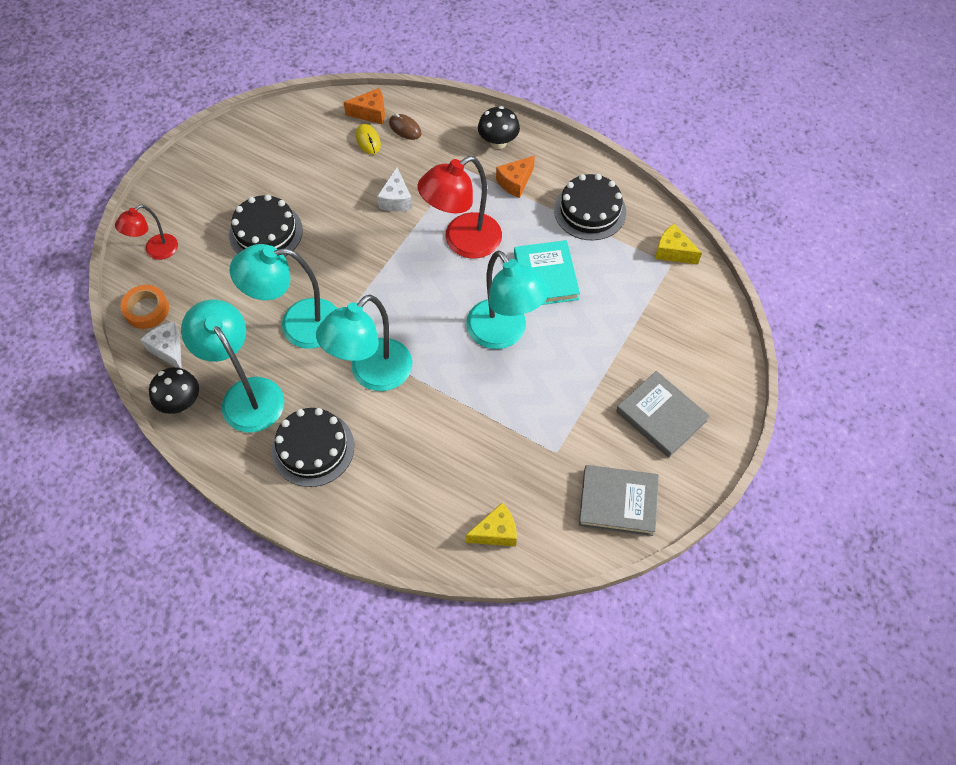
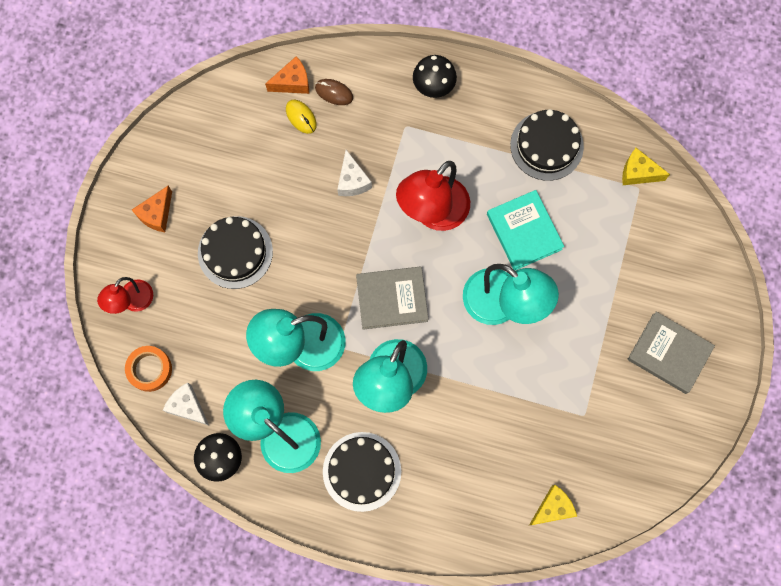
camera: 15 degrees left, 15 degrees up
orange cheese [496,156,535,198] -> orange cheese moved to [132,186,172,232]
grey book [579,465,659,536] -> grey book moved to [356,267,428,330]

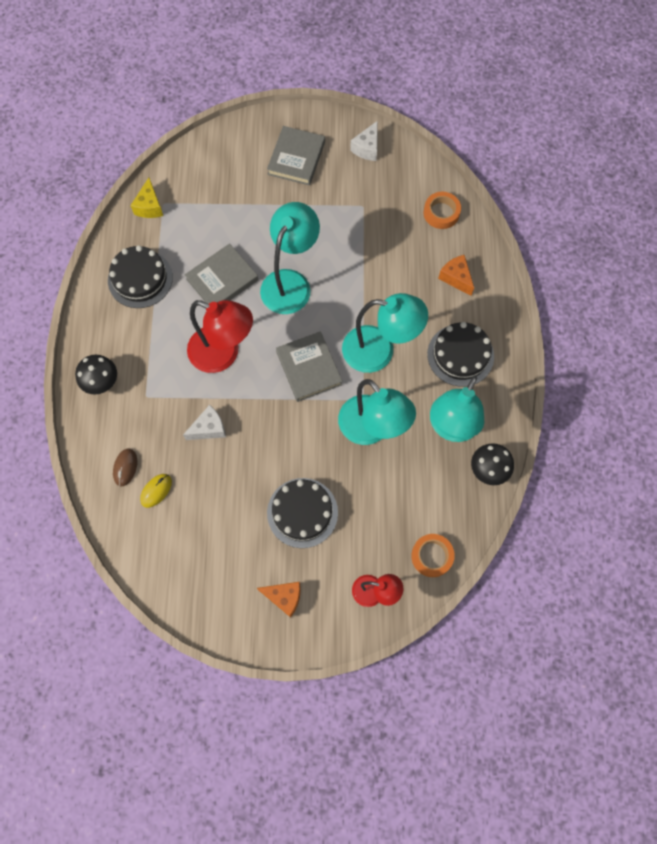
camera: 105 degrees left, 5 degrees down
white cheese [163,383,209,425] -> white cheese moved to [350,121,378,161]
orange cheese [265,56,309,94] -> orange cheese moved to [438,255,474,296]
turquoise book [487,190,564,271] -> grey book [185,243,258,304]
yellow cheese [529,485,577,525] -> orange tape [424,192,461,229]

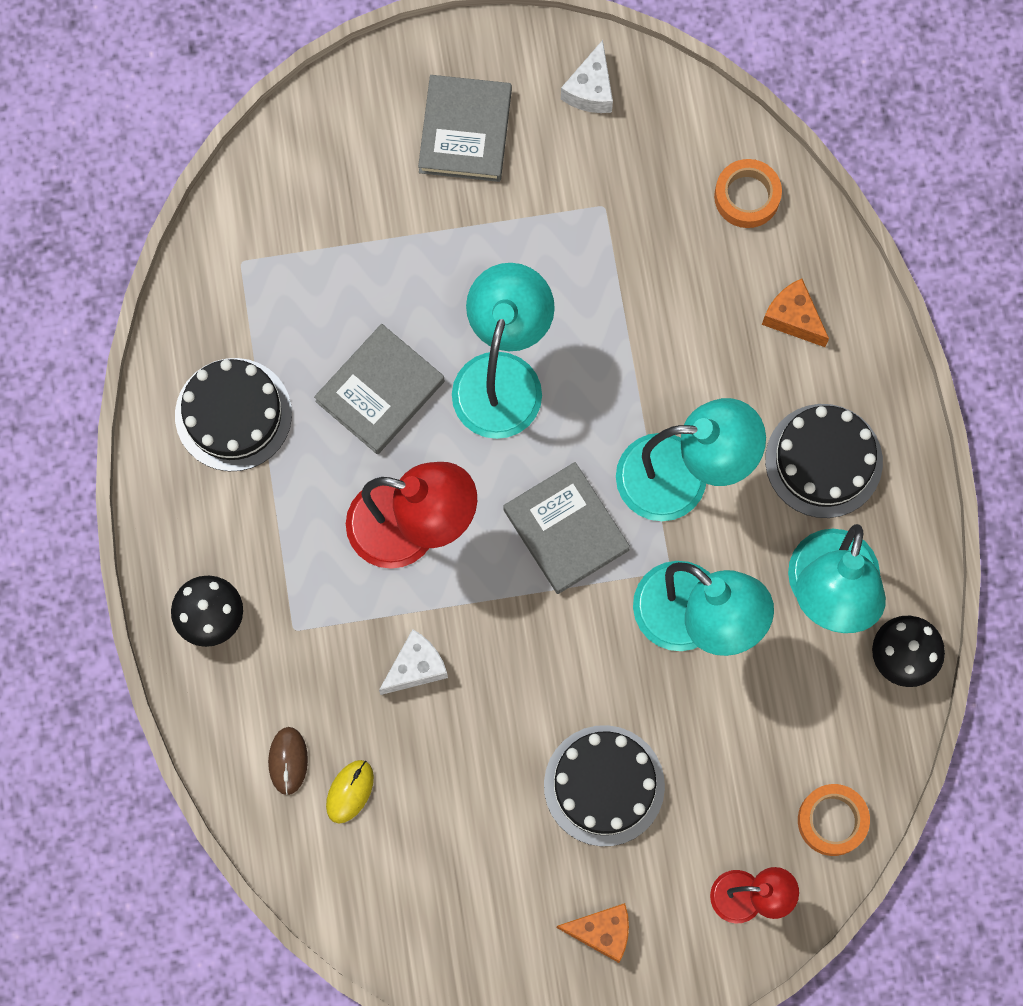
camera: 10 degrees left, 5 degrees up
yellow cheese [130,178,163,218] -> none

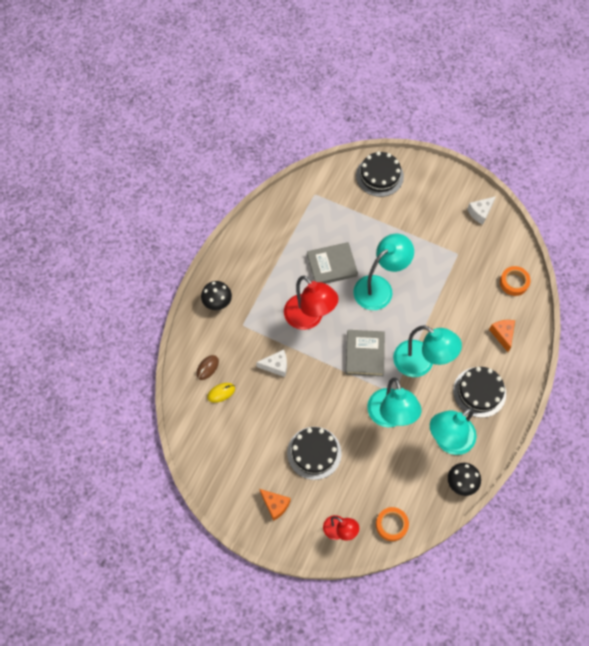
camera: 35 degrees right, 10 degrees down
black cake [175,358,292,471] -> black cake moved to [356,151,404,197]
grey book [418,75,512,182] -> none

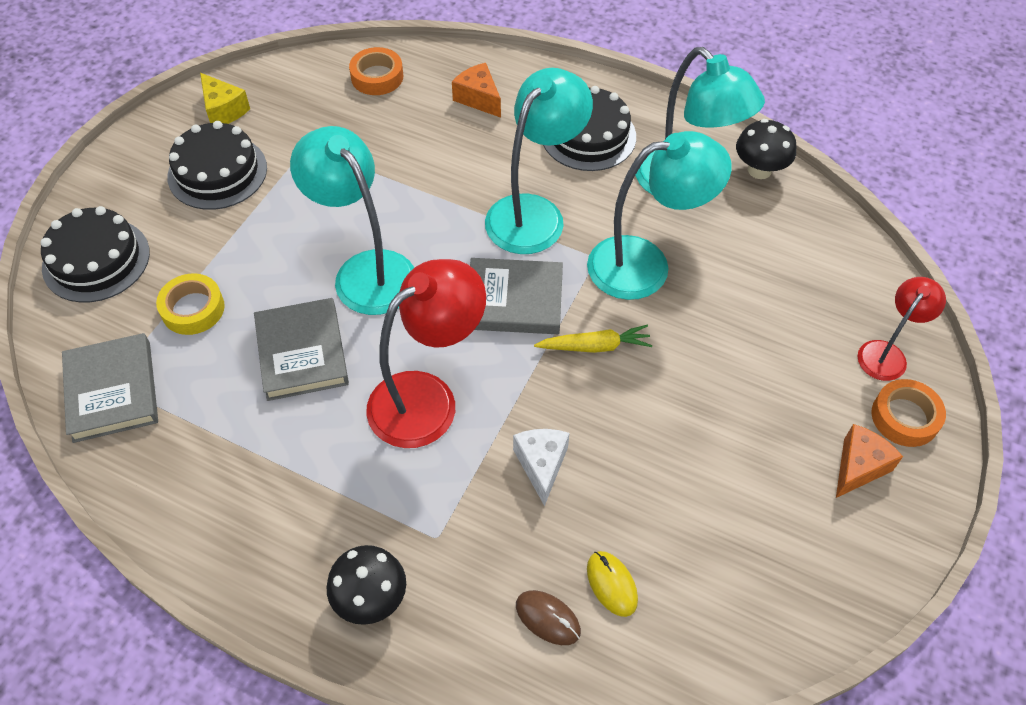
camera: 90 degrees left, 10 degrees down
black cake [287,427,342,480] -> black cake moved to [167,121,267,210]
orange tape [376,507,409,541] -> orange tape moved to [871,379,946,447]
white cheese [467,196,496,225] -> yellow cheese [200,73,250,124]
orange cheese [489,320,515,352] -> orange cheese turned 60 degrees clockwise [452,63,501,118]
none -> grey book [62,333,158,443]
none -> yellow tape [156,273,225,335]
none -> yellow carrot [534,325,652,353]

